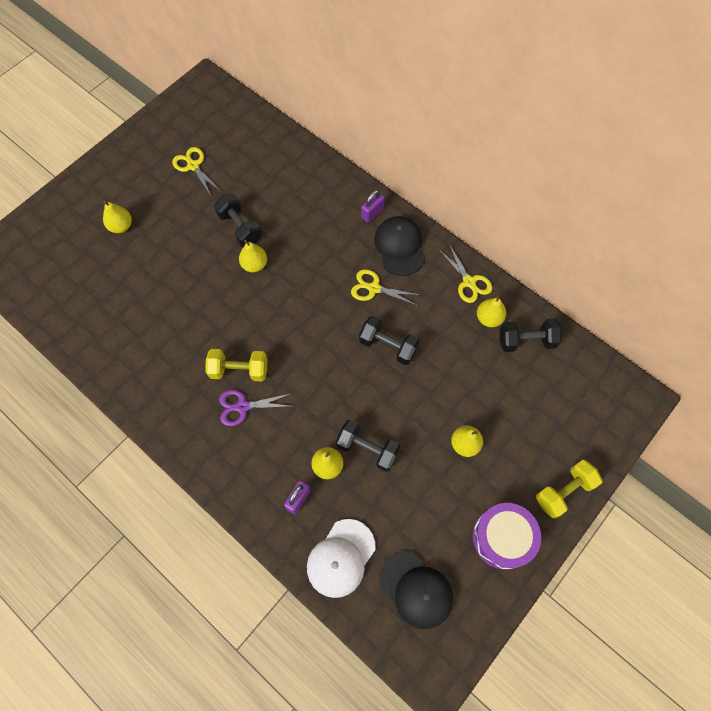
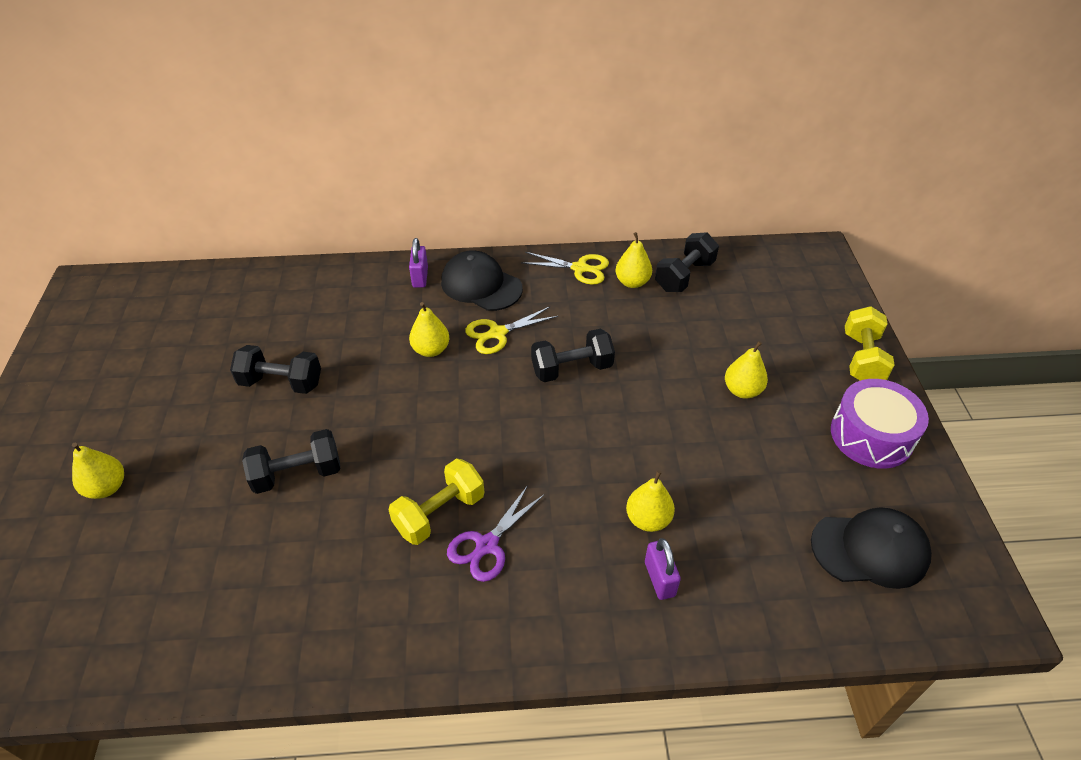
camera: 45 degrees left, 20 degrees down
yellow scissors [172,147,222,196] -> none
yellow pear [239,240,267,272] -> yellow pear moved to [409,302,449,357]
white cap [307,519,376,598] -> none
black dumbbell [336,420,401,472] -> black dumbbell moved to [242,429,340,494]

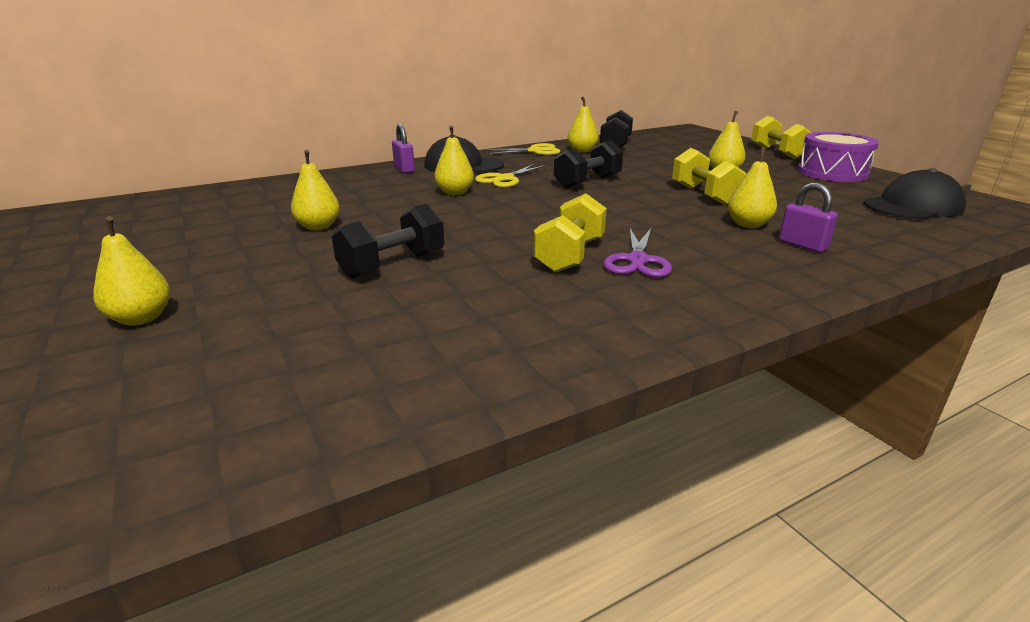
camera: 25 degrees left, 20 degrees down
black dumbbell [230,345,321,394] -> yellow pear [291,150,340,230]
none -> yellow dumbbell [672,148,746,205]

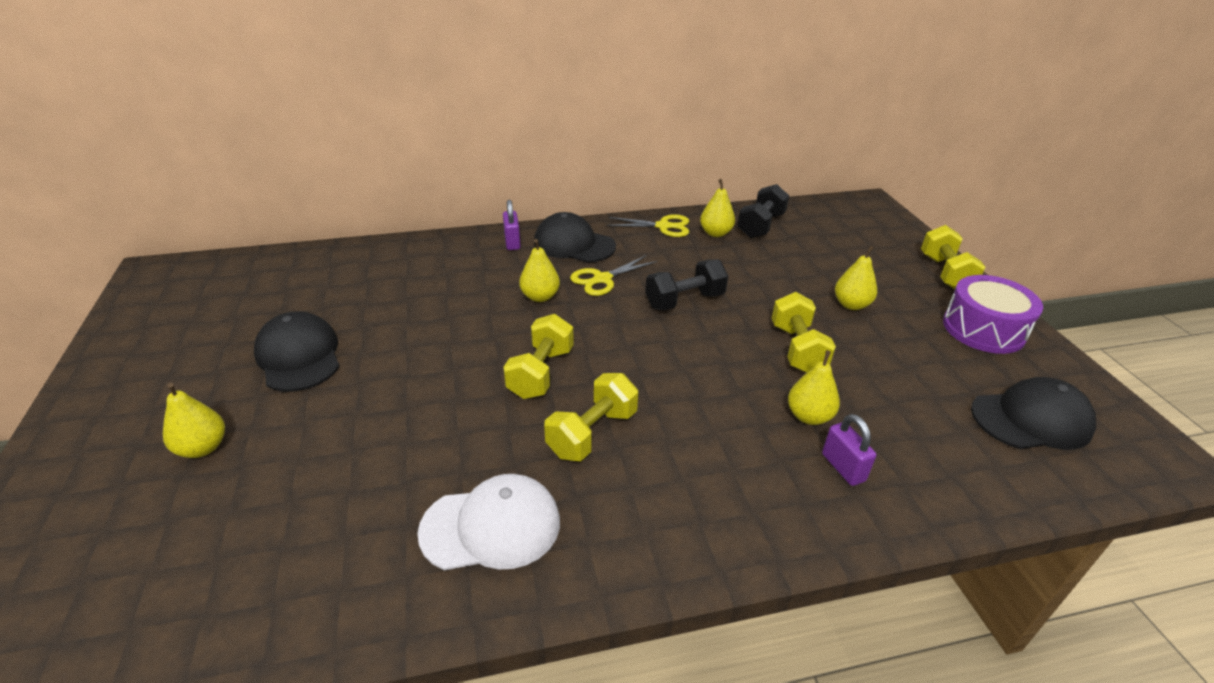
camera: 15 degrees right, 10 degrees up
yellow pear [291,150,340,230] -> none
black dumbbell [332,204,444,278] -> none
purple scissors [604,228,672,278] -> none
none -> black cap [254,312,340,392]
none -> white cap [417,474,560,570]
none -> yellow dumbbell [503,314,574,399]

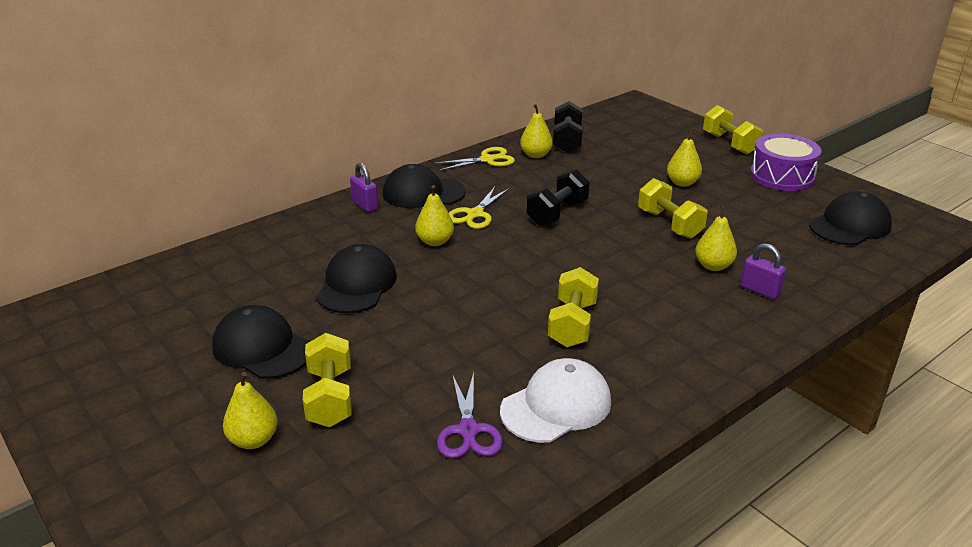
camera: 25 degrees left, 5 degrees down
yellow dumbbell [503,314,574,399] -> yellow dumbbell moved to [303,333,352,427]
none -> black cap [316,244,397,313]
none -> purple scissors [437,372,503,458]

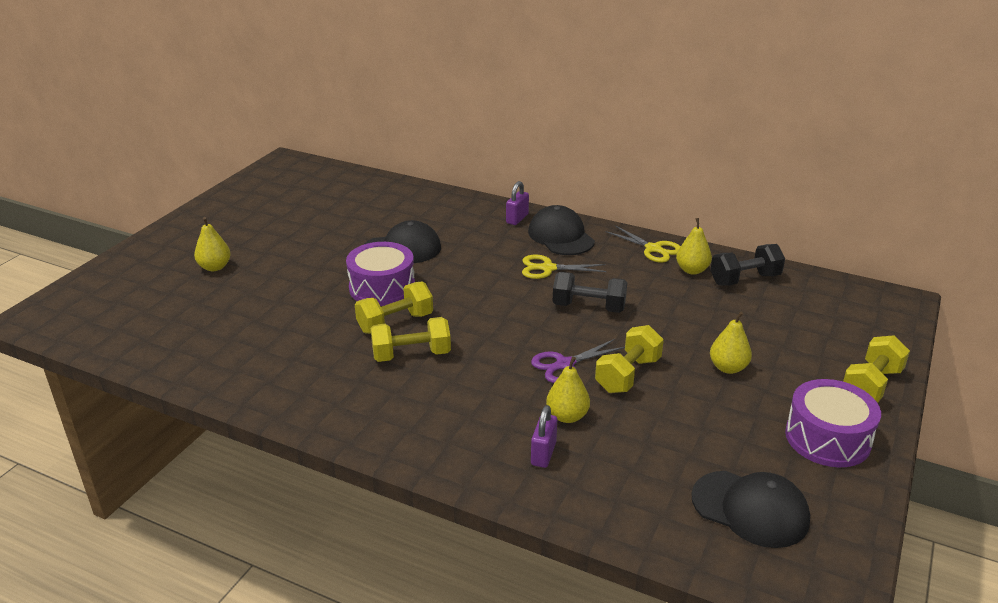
camera: 65 degrees right, 0 degrees up
black cap [212,305,310,379] -> none
yellow dumbbell [303,333,352,427] -> yellow dumbbell moved to [355,282,433,334]
yellow pear [415,185,454,246] -> none
purple scissors [437,372,503,458] -> purple scissors moved to [531,339,625,383]
white cap [500,358,611,443] -> none
none -> purple drum [346,242,415,306]

